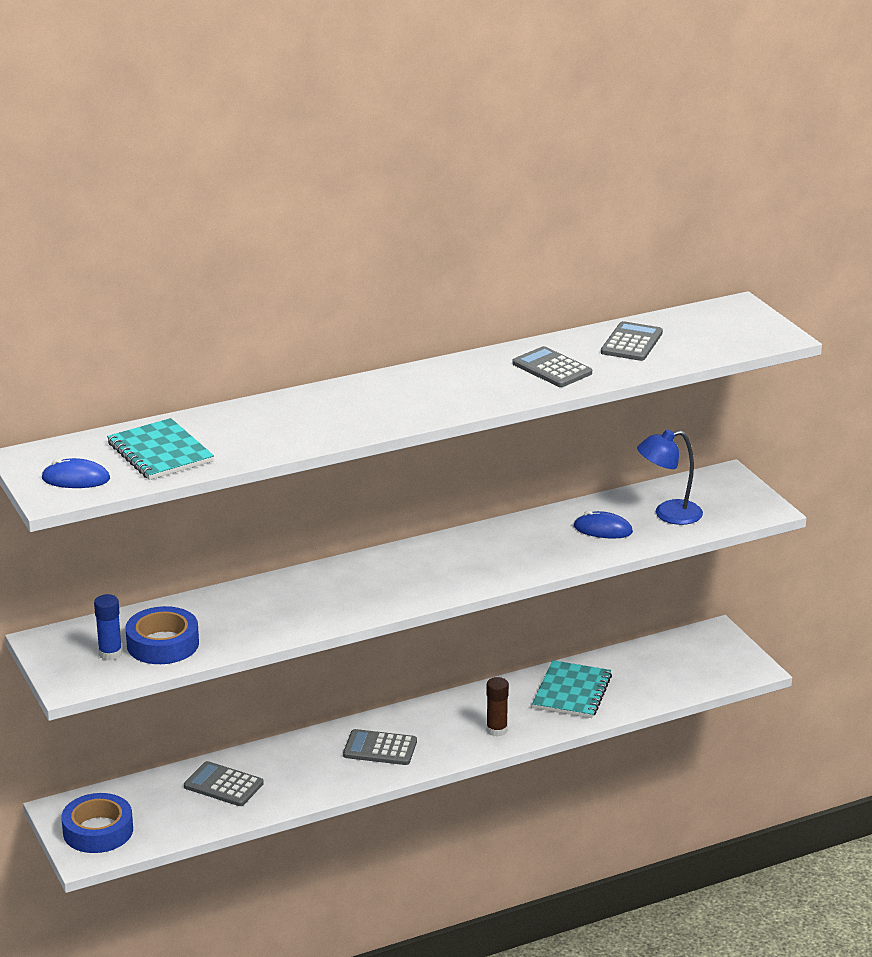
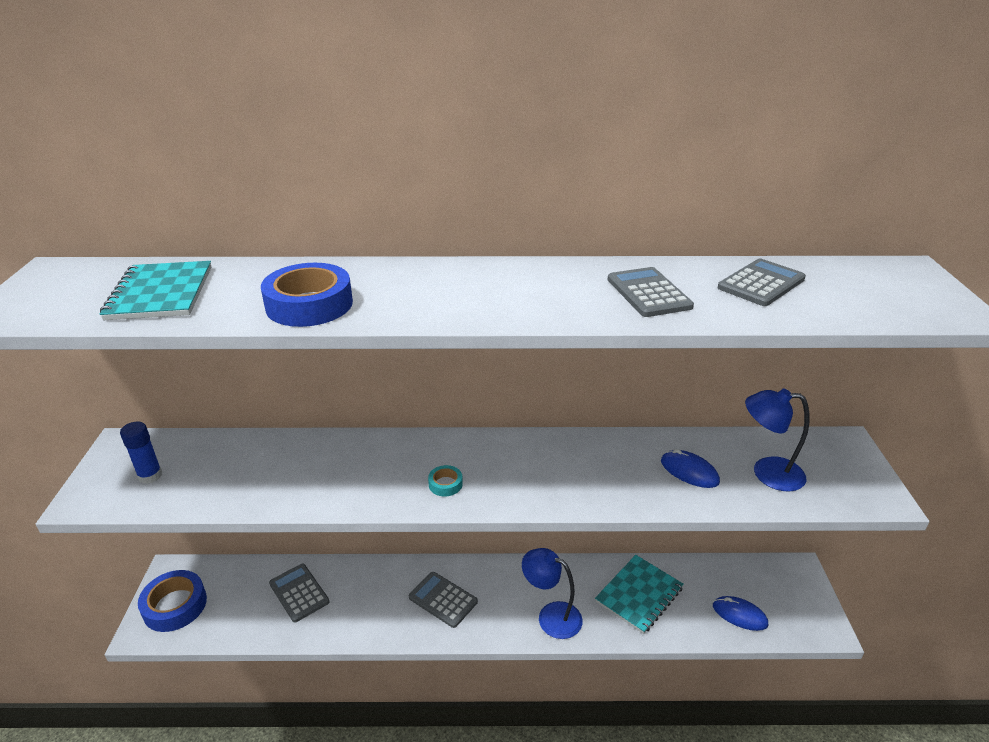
camera: 25 degrees right, 5 degrees up
blue mouse [42,458,110,488] -> blue mouse moved to [713,596,768,631]
blue tape [125,606,199,664] -> blue tape moved to [261,263,353,327]
brown glue stick [486,677,509,737] -> blue lamp [522,548,583,639]
none -> turquoise tape [428,465,463,496]

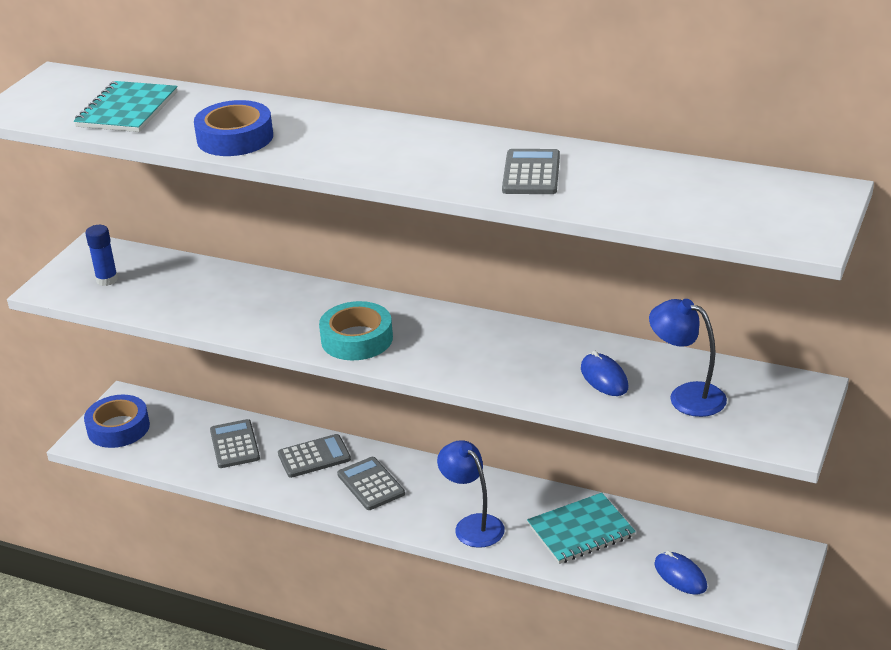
camera: 25 degrees right, 0 degrees up
turquoise tape [428,465,463,496] -> turquoise tape [319,301,393,360], size x2.08
grey calculator [718,259,806,306] -> grey calculator moved to [278,434,351,478]

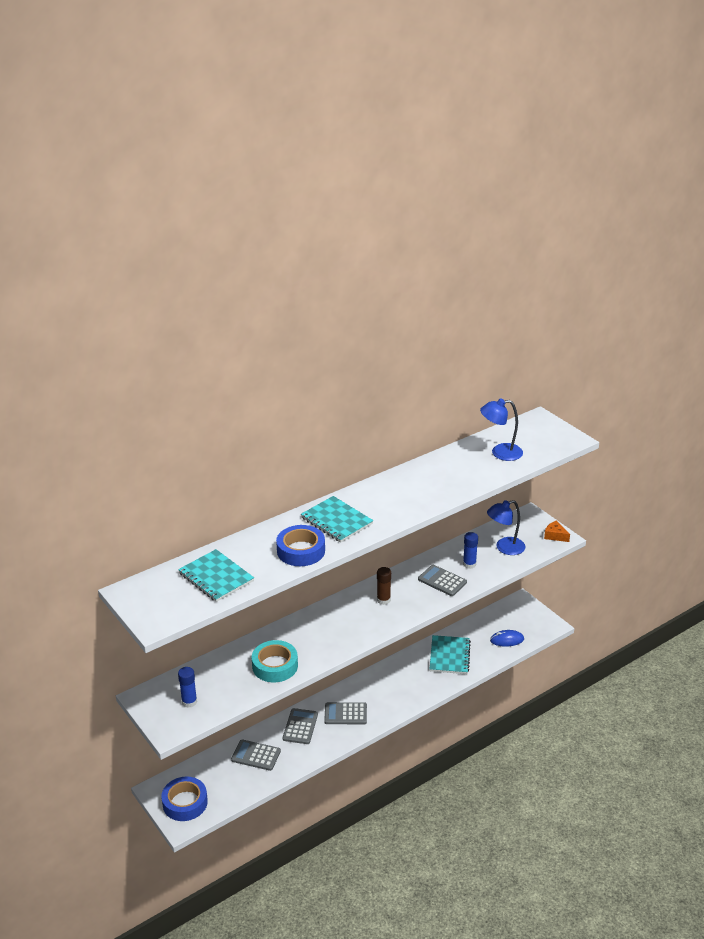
camera: 60 degrees left, 0 degrees up
turquoise tape [319,301,393,360] -> turquoise tape moved to [252,640,298,682]
blue lamp [437,440,505,548] -> blue lamp moved to [480,399,523,461]
grey calculator [502,149,560,194] -> grey calculator moved to [418,565,467,596]
blue mouse [581,351,629,396] -> blue glue stick [463,532,478,569]
none -> turquoise notebook [301,496,373,543]
none -> brown glue stick [377,567,391,605]
none -> orange cheese [544,521,570,542]

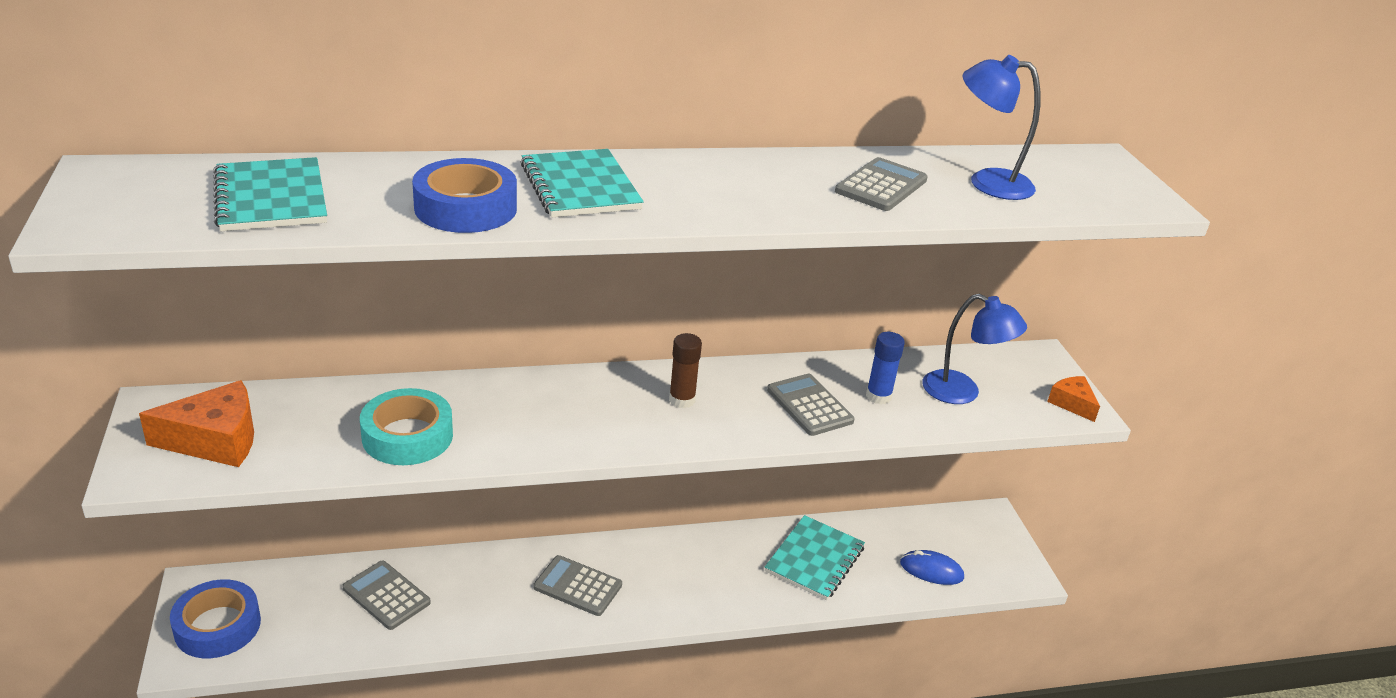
camera: 20 degrees right, 0 degrees up
blue glue stick [178,667,197,708] -> orange cheese [139,380,254,467]
grey calculator [283,708,318,744] -> grey calculator moved to [835,157,928,211]
blue lamp [487,500,525,555] -> blue lamp turned 150 degrees counterclockwise [922,294,1027,404]

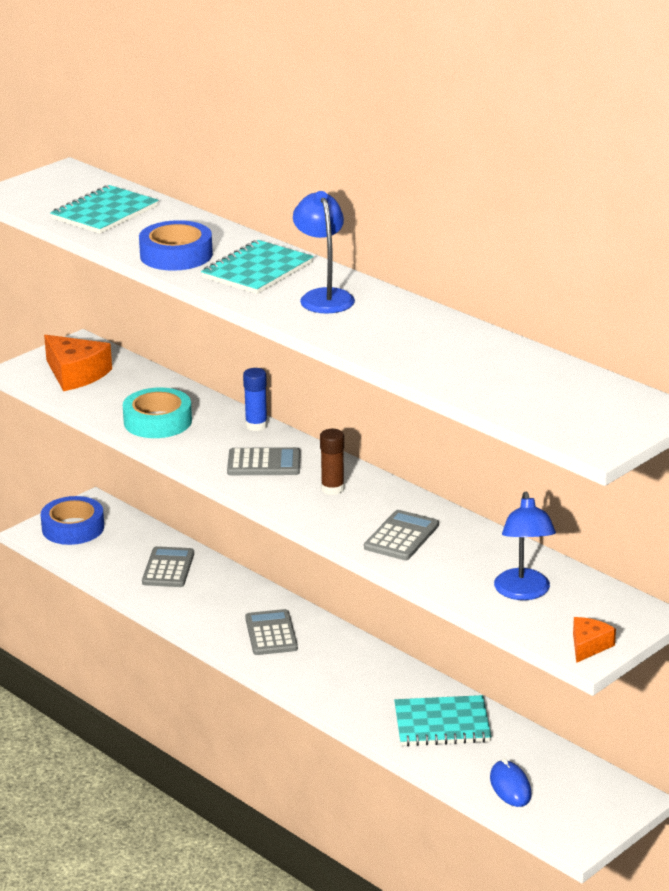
camera: 60 degrees right, 5 degrees down
grey calculator [835,157,928,211] -> grey calculator moved to [227,447,301,475]
blue glue stick [866,332,905,404] -> blue glue stick moved to [243,368,267,431]
blue lamp [962,55,1040,200] -> blue lamp moved to [293,191,355,313]

